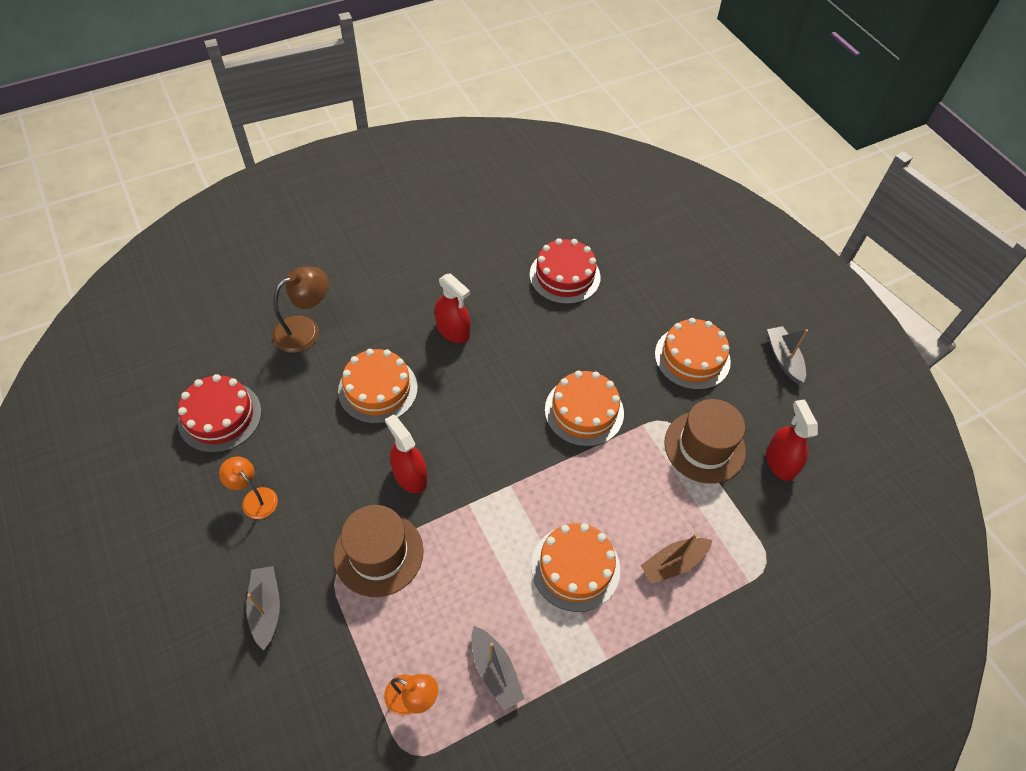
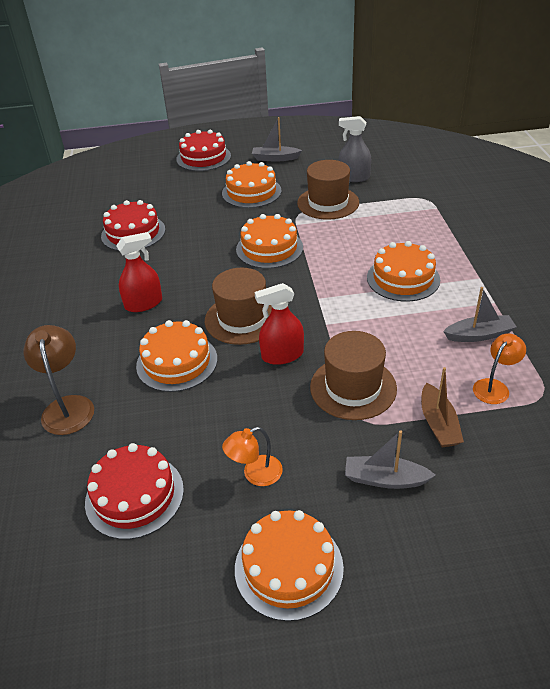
camera: 65 degrees left, 15 degrees down
brown boat [640,533,712,584] -> brown boat moved to [421,367,464,447]
red spray bottle [766,400,818,481] -> grey spray bottle [338,116,372,182]
none -> red cake [176,130,231,171]
none -> brown hat [205,268,272,345]
none -> orange cake [235,510,344,621]

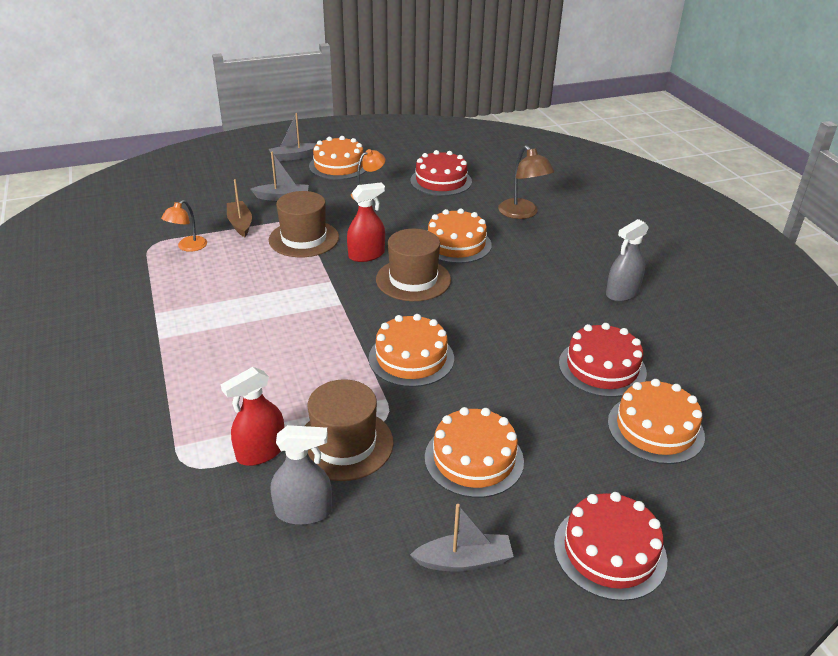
camera: 165 degrees right, 5 degrees down
red spray bottle [116,232,162,312] -> red spray bottle moved to [221,367,284,466]
orange cake [367,241,440,302] -> orange cake moved to [608,379,705,464]
grey boat [443,287,517,342] -> grey boat moved to [269,113,316,161]
none -> grey spray bottle [606,219,649,302]

